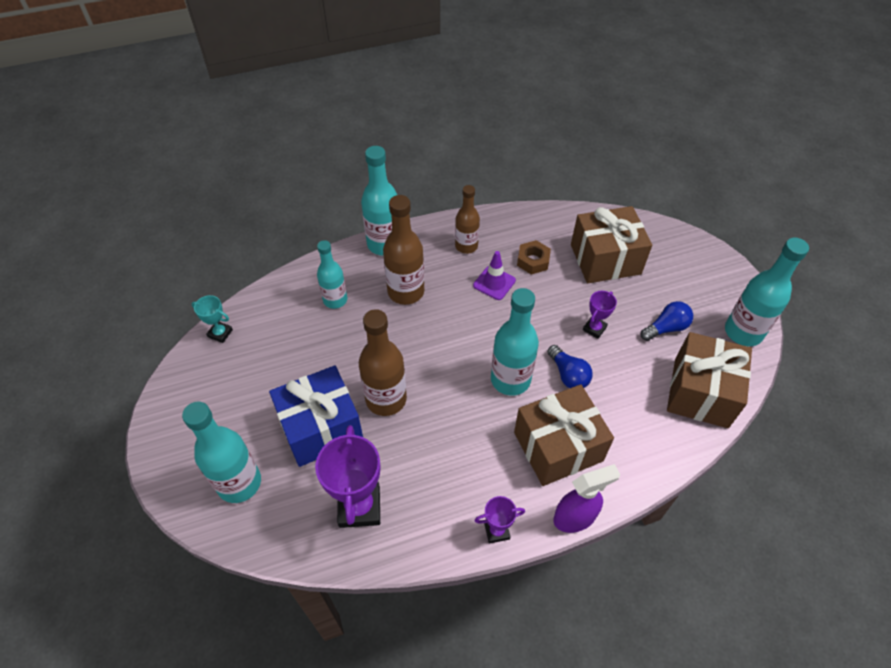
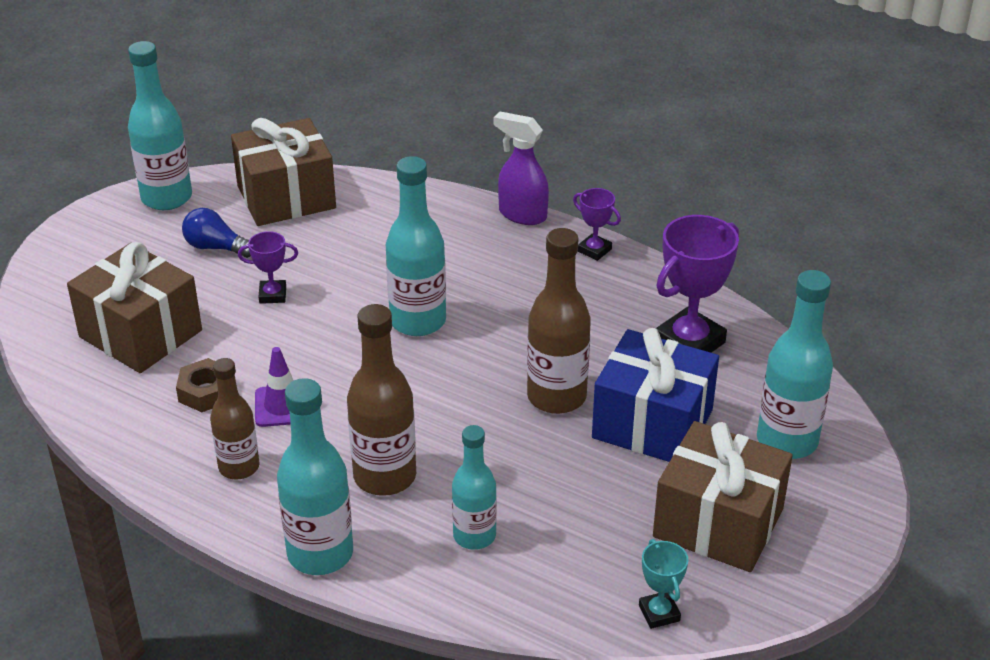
camera: 130 degrees left, 15 degrees down
brown gift [514,384,614,486] -> brown gift moved to [653,421,793,572]
blue light bulb [547,345,593,388] -> none

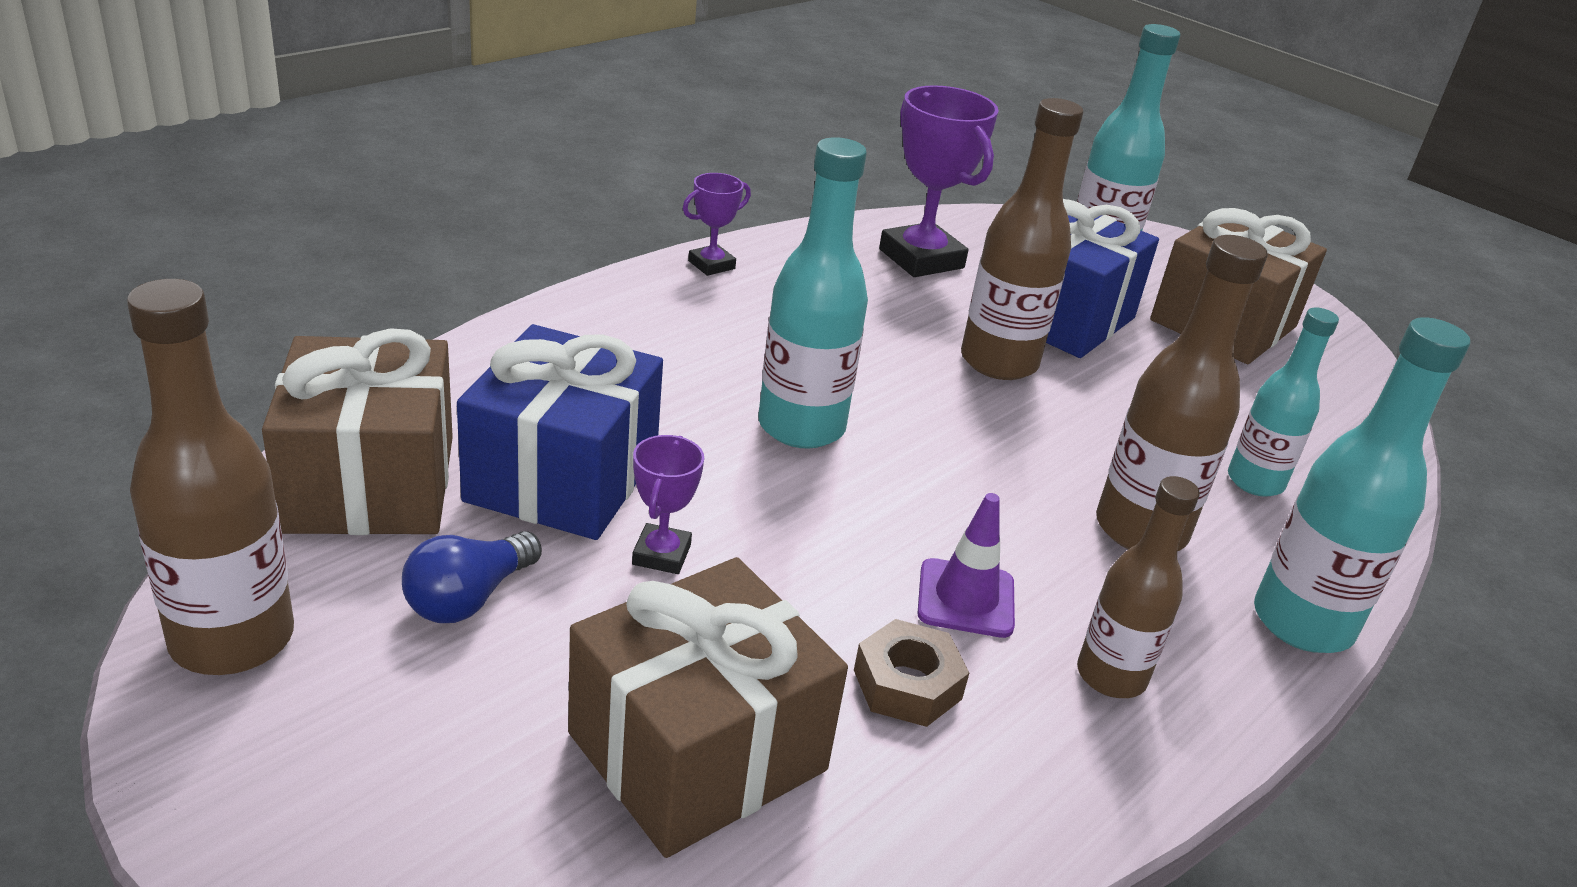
camera: 80 degrees left, 5 degrees down
turquoise bottle [128,41,192,210] -> brown bottle [127,279,294,675]
purple spray bottle [494,111,549,225] -> none
turquoise trophy [639,539,688,629] -> none
none -> blue gift [457,324,663,540]

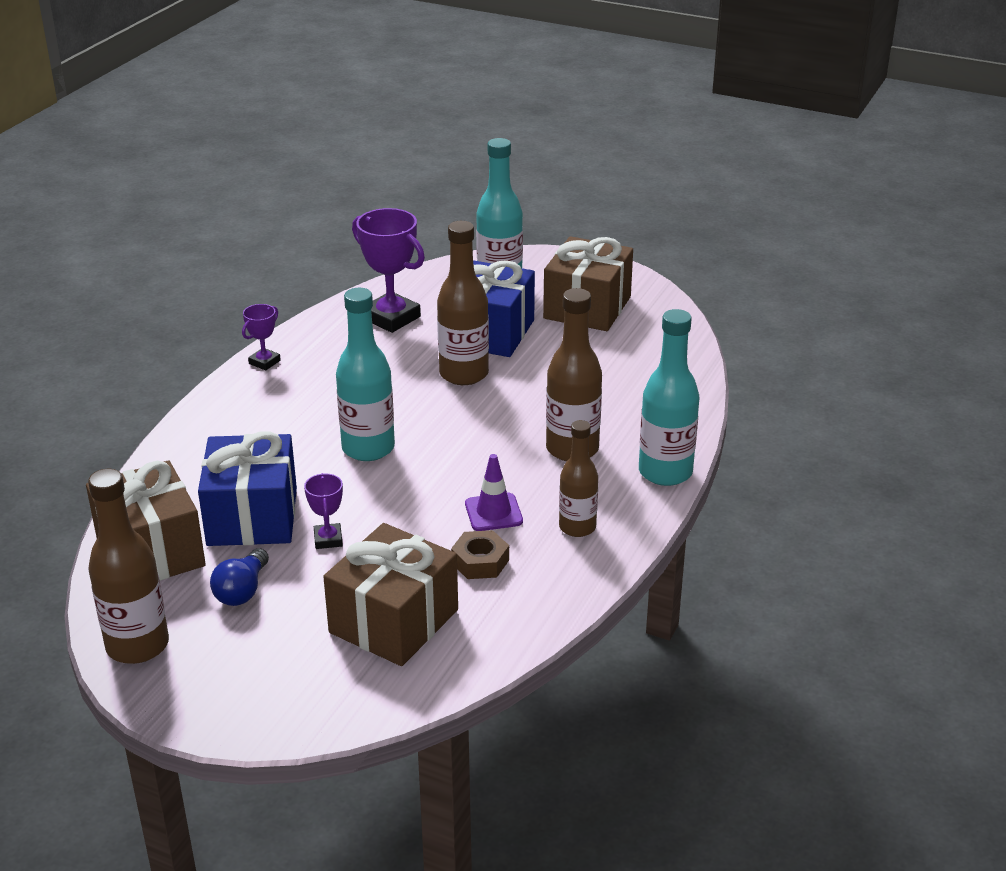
camera: 15 degrees left, 0 degrees up
turquoise bottle [1228,307,1339,497] -> none

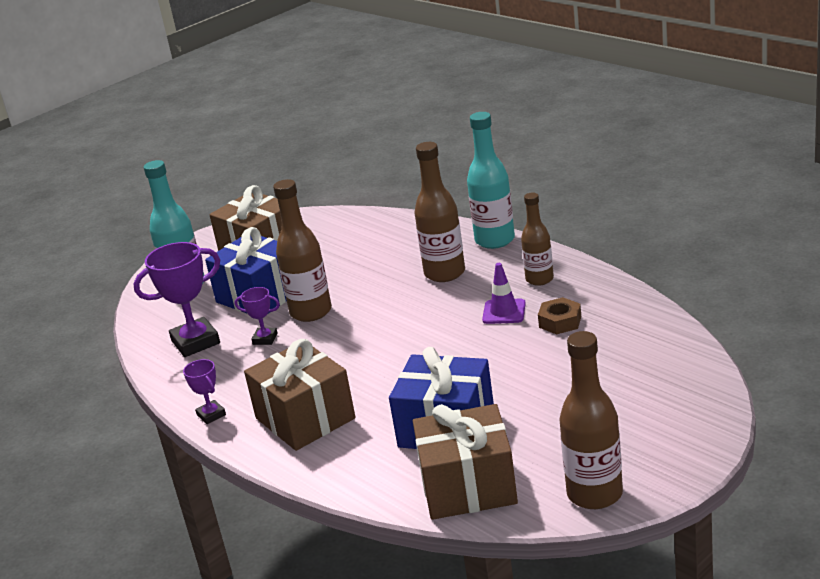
camera: 65 degrees left, 5 degrees down
blue light bulb [210,548,269,606] -> none
purple trophy [304,473,343,549] -> purple trophy moved to [234,287,280,345]
brown gift [323,523,458,666] -> brown gift moved to [244,339,356,451]
turquoise bottle [336,288,395,461] -> none

